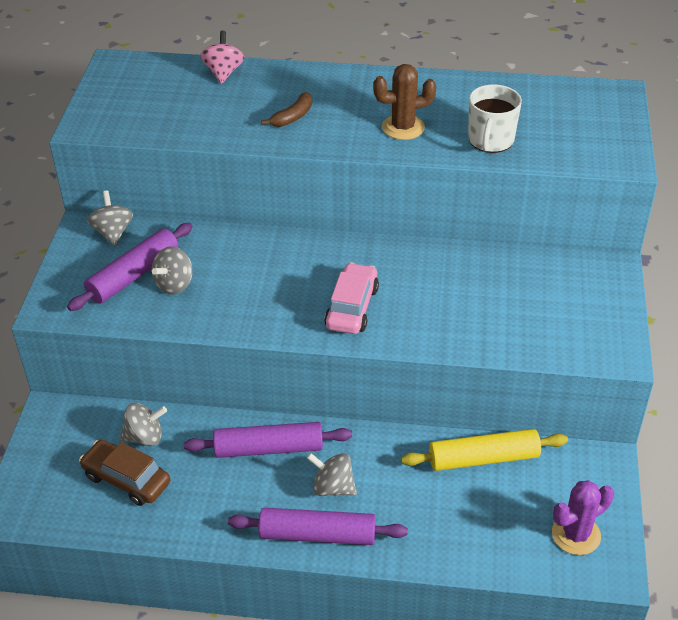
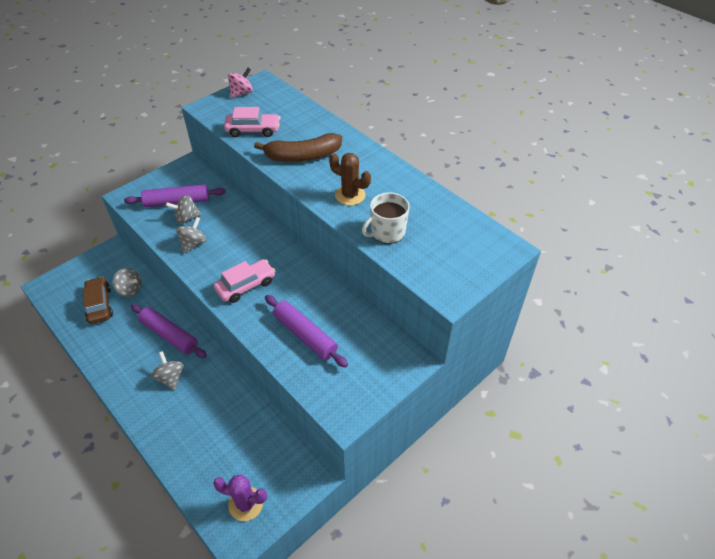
camera: 40 degrees right, 5 degrees up
grey spinning top [87,191,133,246] -> grey spinning top moved to [176,217,206,253]
pink spinning top [200,31,244,84] -> pink spinning top moved to [228,68,253,98]
purple rolling pin [228,508,408,545] -> purple rolling pin moved to [265,295,348,368]
brown banana [261,92,312,127] -> brown banana [254,133,342,162], size x1.94
yellow rolling pin [401,429,568,471] -> none
none -> pink car [224,107,280,137]

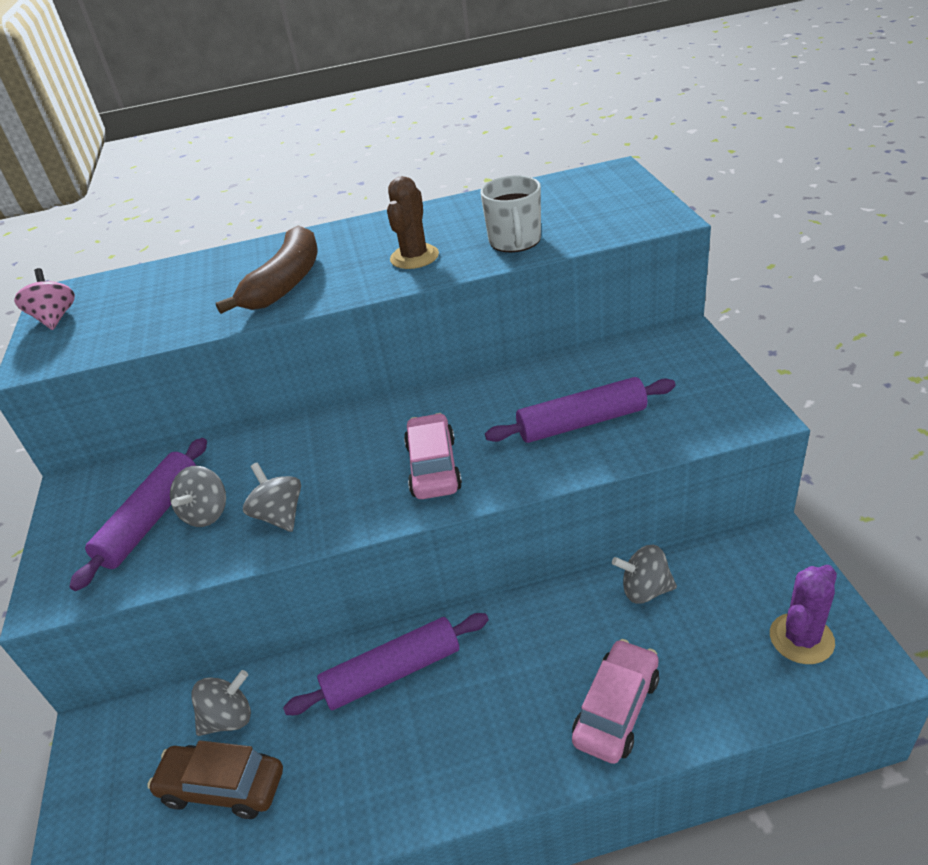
camera: 55 degrees left, 10 degrees down
grey spinning top [151,351,184,390] -> grey spinning top moved to [612,545,677,603]
pink car [224,107,280,137] -> pink car moved to [572,639,659,764]
brown cactus [329,153,371,206] -> brown cactus turned 45 degrees counterclockwise [387,176,439,269]

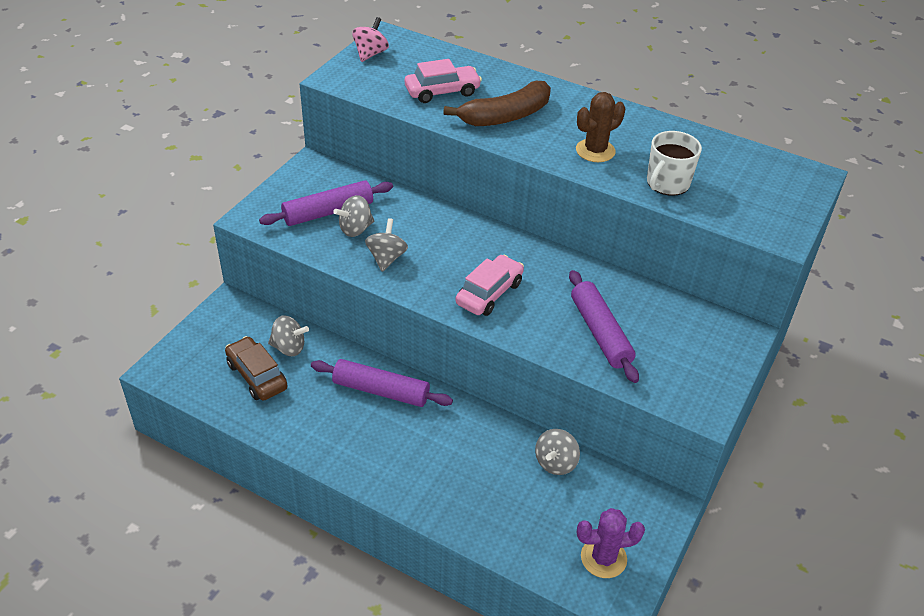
camera: 35 degrees right, 5 degrees up
purple rolling pin [485,377,676,443] -> purple rolling pin turned 45 degrees clockwise [569,270,639,383]
pink car [572,639,659,764] -> pink car moved to [405,59,482,103]
grey spinning top [612,545,677,603] -> grey spinning top turned 105 degrees counterclockwise [535,429,580,475]

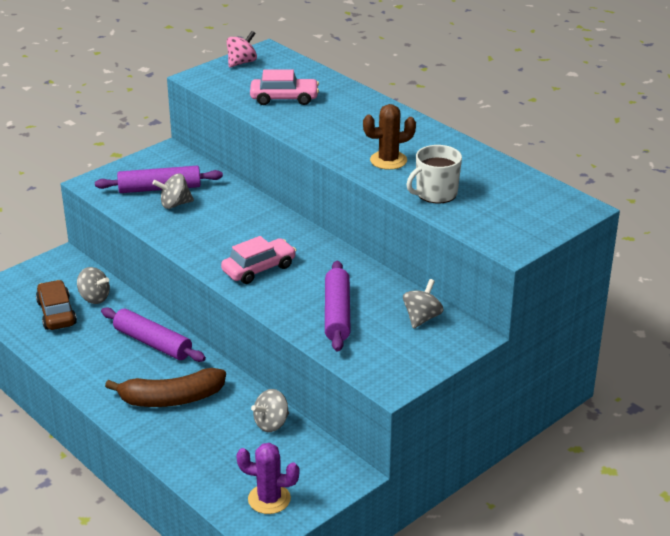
camera: 20 degrees right, 10 degrees down
grey spinning top [365,218,408,272] -> grey spinning top moved to [403,279,444,329]
brown banana [443,81,551,126] -> brown banana moved to [105,368,226,407]

